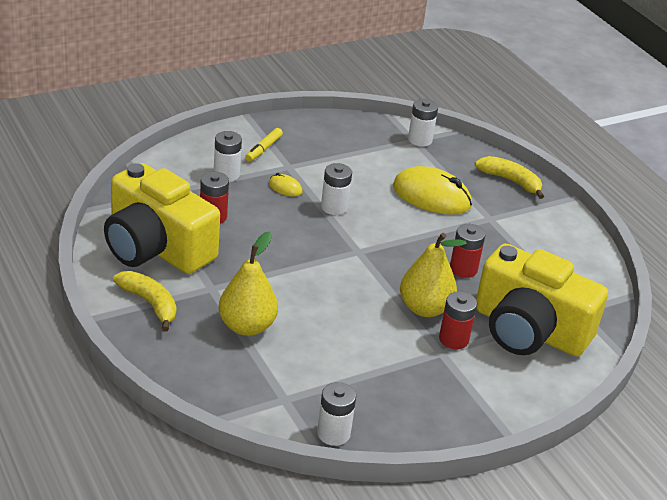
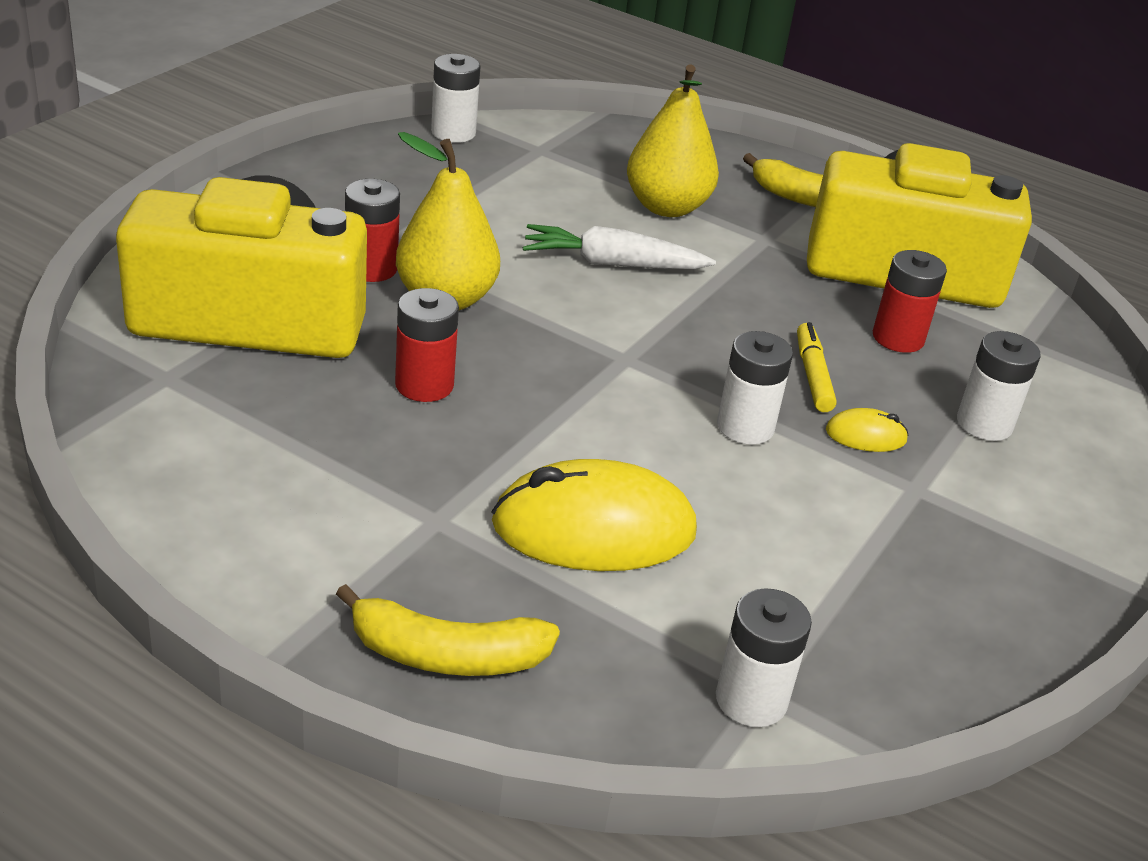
camera: 150 degrees right, 0 degrees up
yellow marker [245,128,283,162] -> yellow marker moved to [797,322,837,412]
none -> white carrot [523,224,716,269]

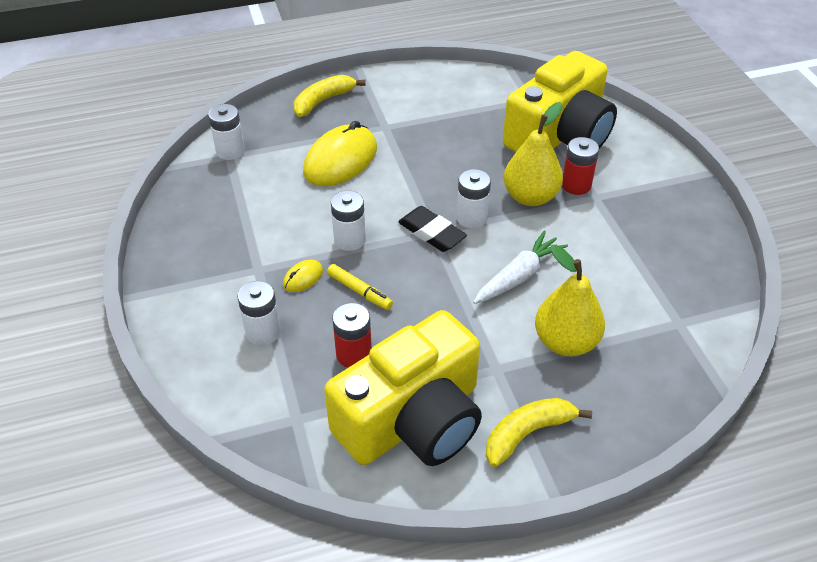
camera: 135 degrees right, 10 degrees up
red battery [395,288,459,402] -> none
white battery [431,54,481,143] -> white battery moved to [456,169,491,229]
none -> black eraser [398,206,467,252]

